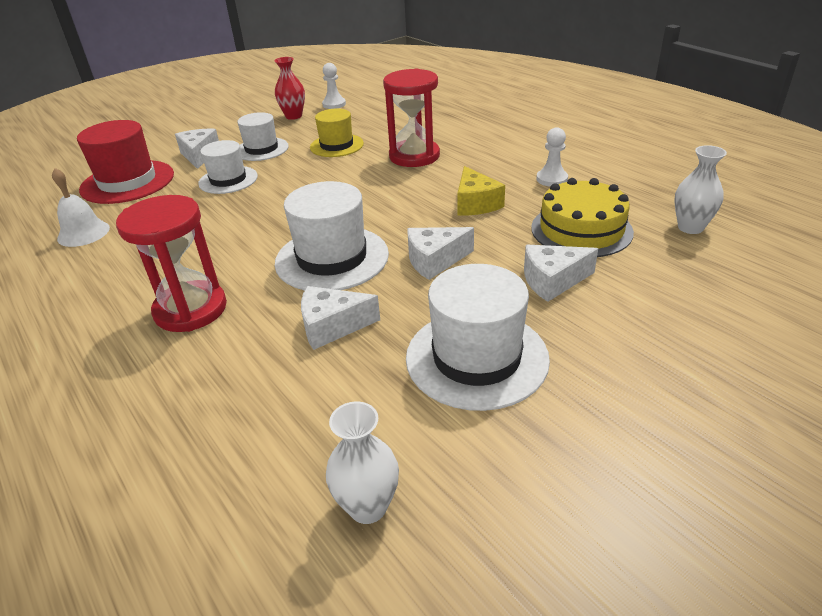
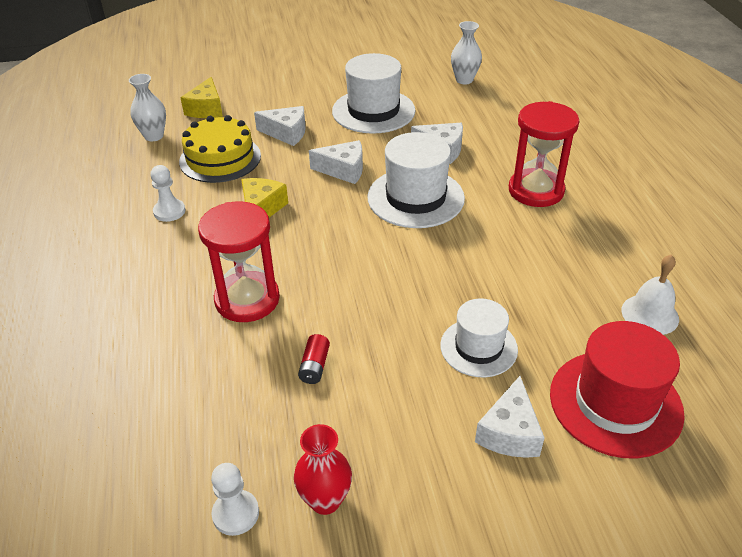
camera: 155 degrees left, 5 degrees up
white hat [237,112,289,161] -> none
yellow hat [310,109,364,157] -> red battery [298,334,330,384]
none -> yellow cheese [180,77,223,118]

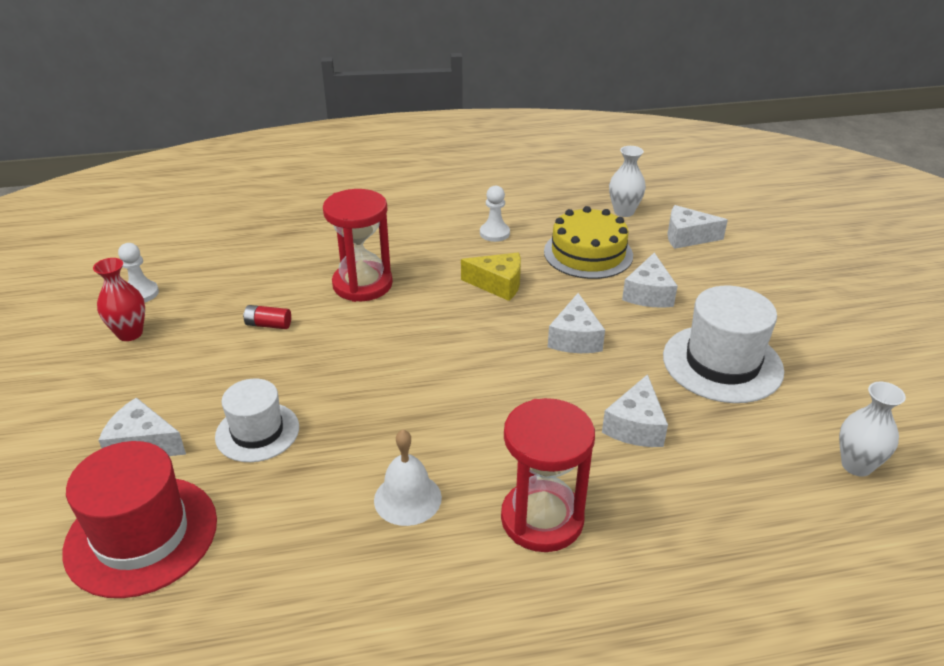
camera: 90 degrees right, 5 degrees down
yellow cheese [180,77,223,118] -> white cheese [668,205,728,249]
white hat [367,132,465,228] -> none
white bell [621,254,679,335] -> white bell moved to [374,430,442,526]

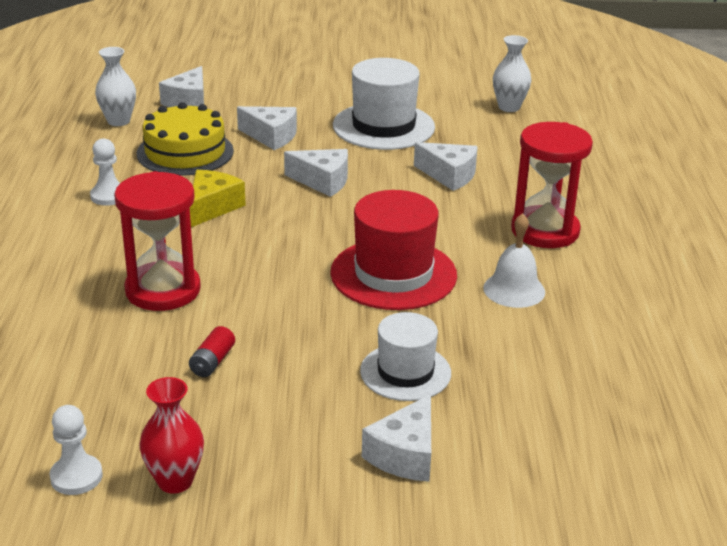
camera: 80 degrees left, 5 degrees down
red hat [62,441,217,598] -> red hat moved to [330,190,457,310]

